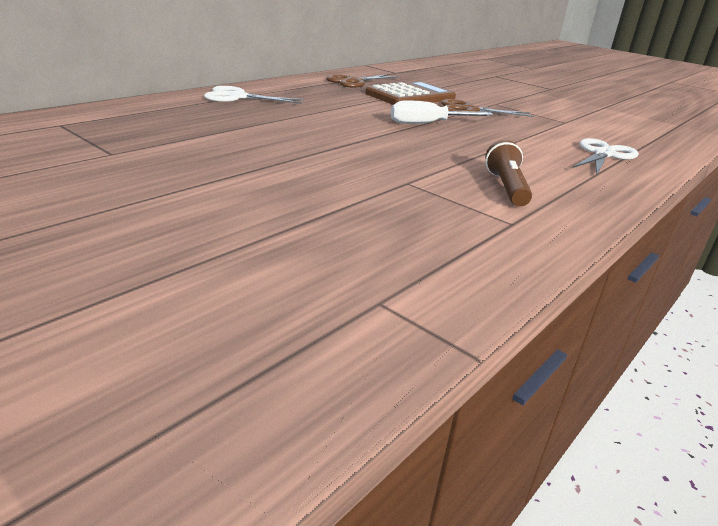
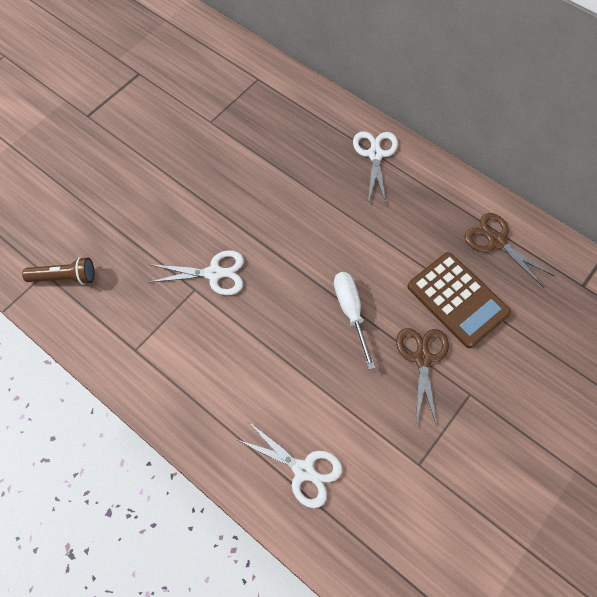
camera: 90 degrees right, 35 degrees up
brown flashlight [485,140,532,206] -> brown flashlight moved to [22,257,94,285]
none -> white scissors [148,250,244,295]

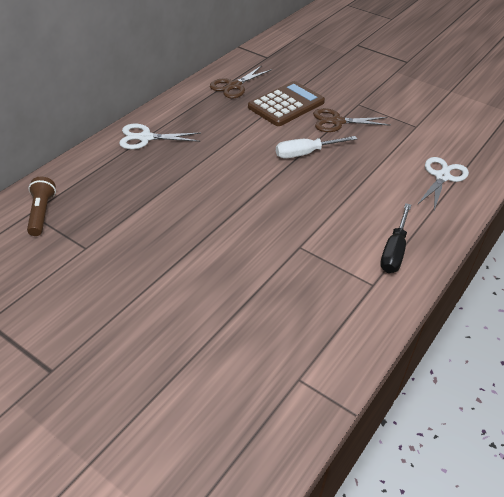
camera: 95 degrees left, 20 degrees down
brown flashlight [22,257,94,285] -> brown flashlight moved to [27,177,56,236]
white scissors [148,250,244,295] -> none
none -> black screwdriver [380,203,411,273]

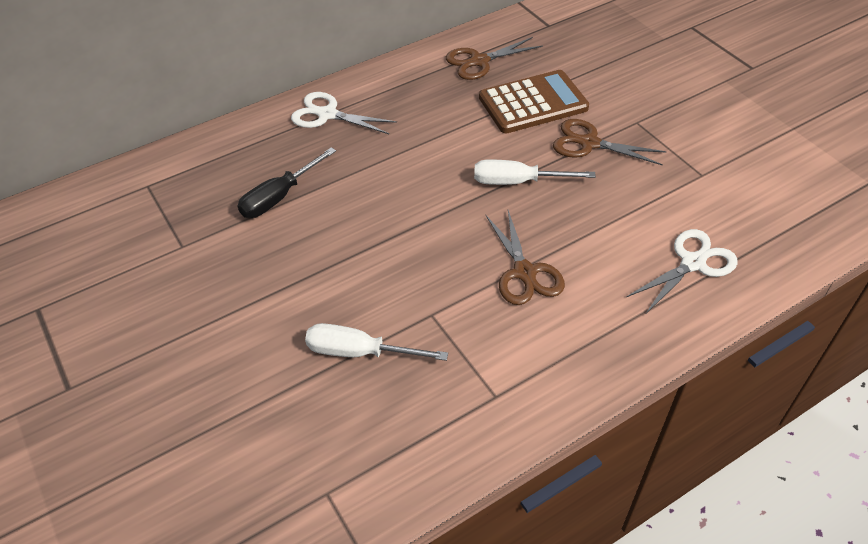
camera: 25 degrees right, 5 degrees up
brown flashlight [27,177,56,236] -> none
black screwdriver [380,203,411,273] -> black screwdriver moved to [238,147,336,218]
none -> white screwdriver [305,323,448,361]
none -> brown scissors [486,210,565,305]

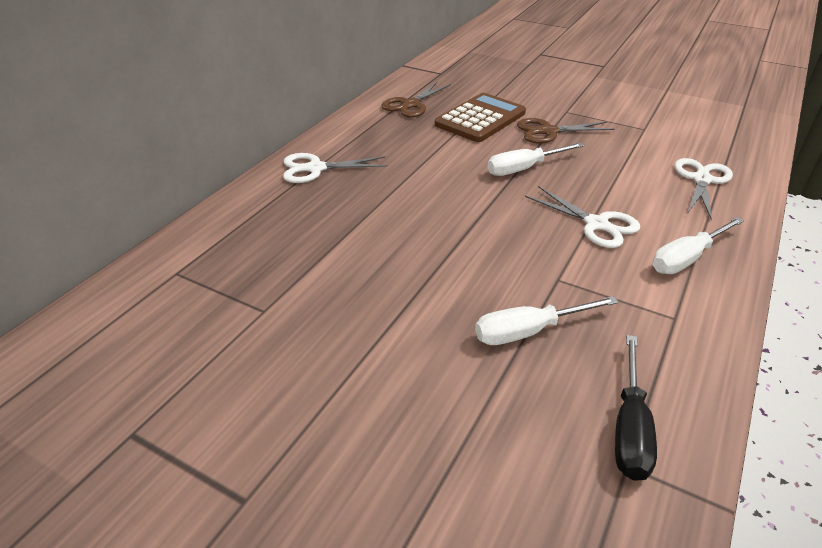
camera: 30 degrees left, 10 degrees down
black screwdriver [238,147,336,218] -> black screwdriver moved to [615,335,657,481]
brown scissors [486,210,565,305] -> white scissors [525,186,640,248]
none -> white screwdriver [653,217,744,274]

